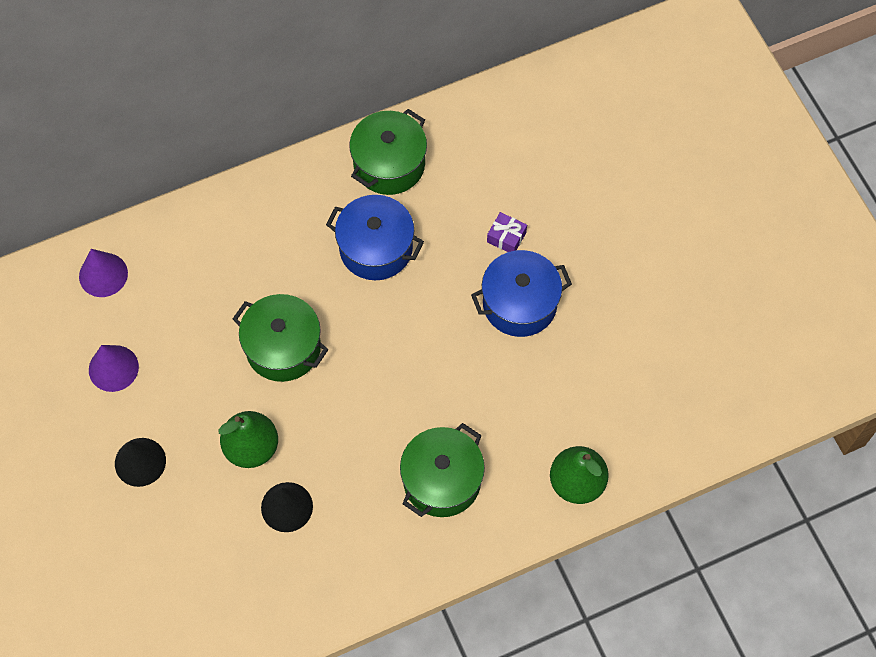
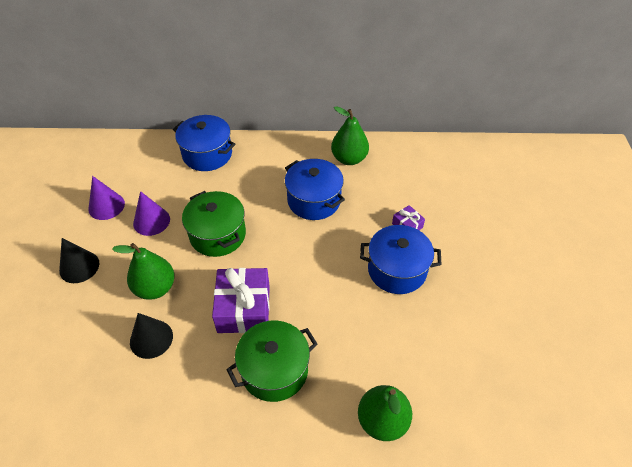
camera: 25 degrees right, 15 degrees down
purple cone [79,249,128,297] -> purple cone moved to [133,191,170,236]
green pot [349,109,427,195] -> green pear [331,106,369,165]
none -> blue pot [173,115,235,171]
none -> purple gift [212,268,270,333]

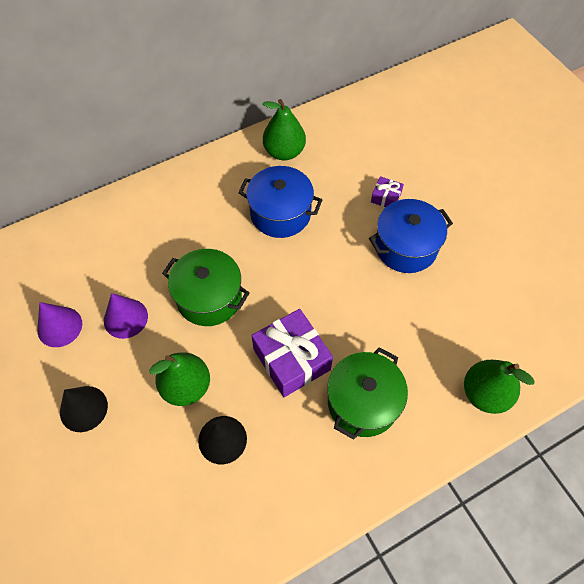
camera: 30 degrees left, 10 degrees up
blue pot [173,115,235,171] -> none

